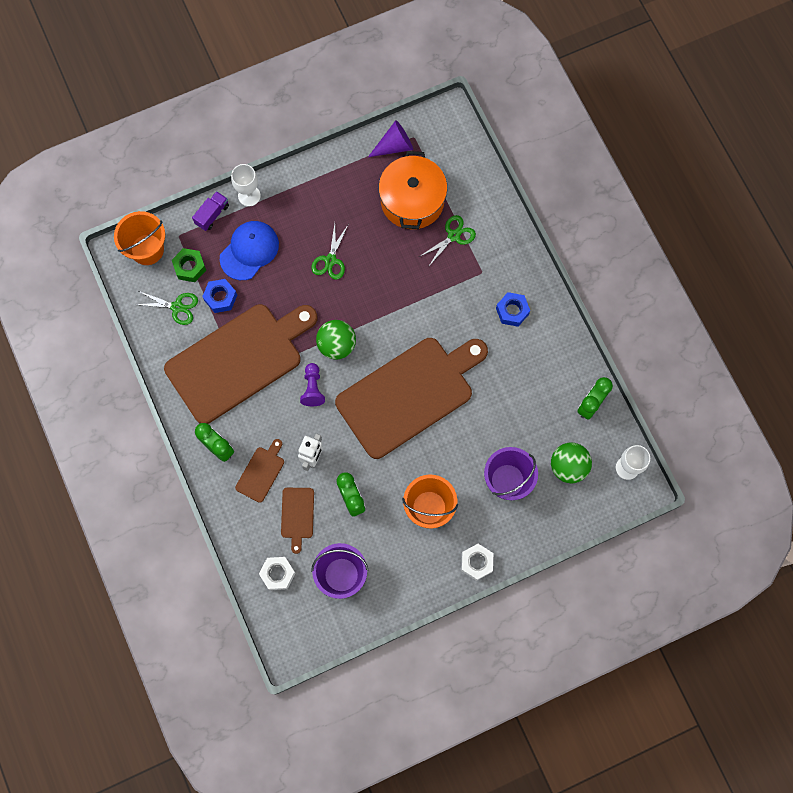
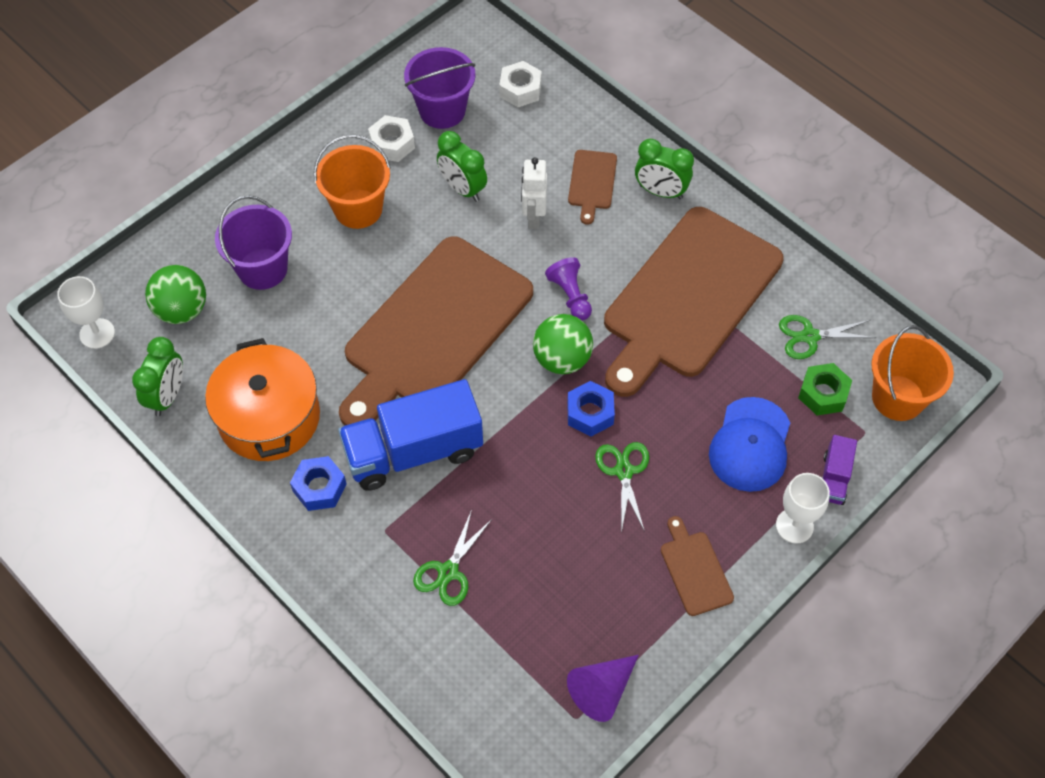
camera: 160 degrees right, 15 degrees down
blue nut [202,279,237,313] -> blue nut moved to [567,381,615,437]
brown cutting board [281,488,314,554] -> brown cutting board moved to [661,516,734,616]
orange pot [378,151,447,229] -> orange pot moved to [205,338,320,461]
white nut [461,544,493,581] -> white nut moved to [368,115,415,162]
none -> blue truck [338,379,483,491]

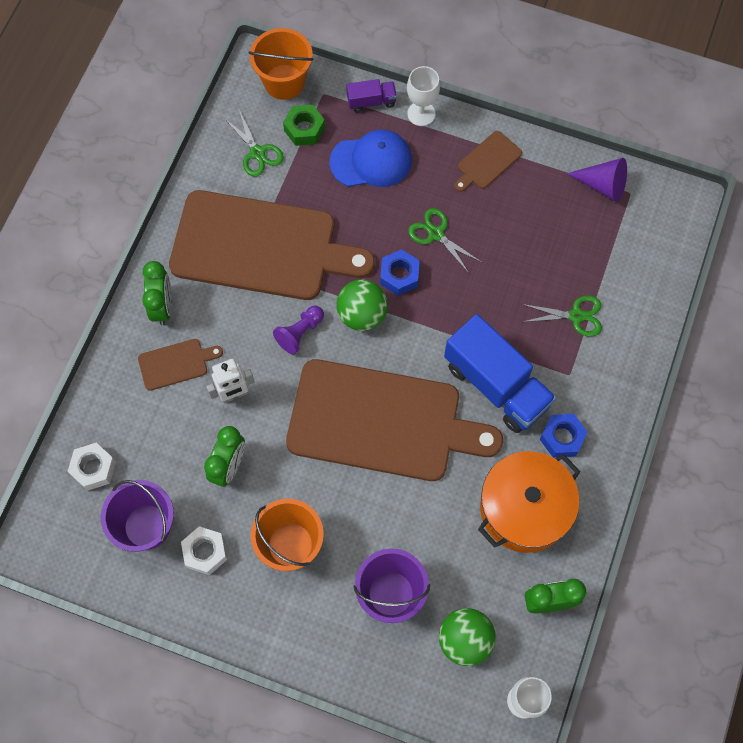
camera: 115 degrees left, 10 degrees up
green scissors [595,442,649,533] -> green scissors turned 75 degrees clockwise [408,208,481,273]

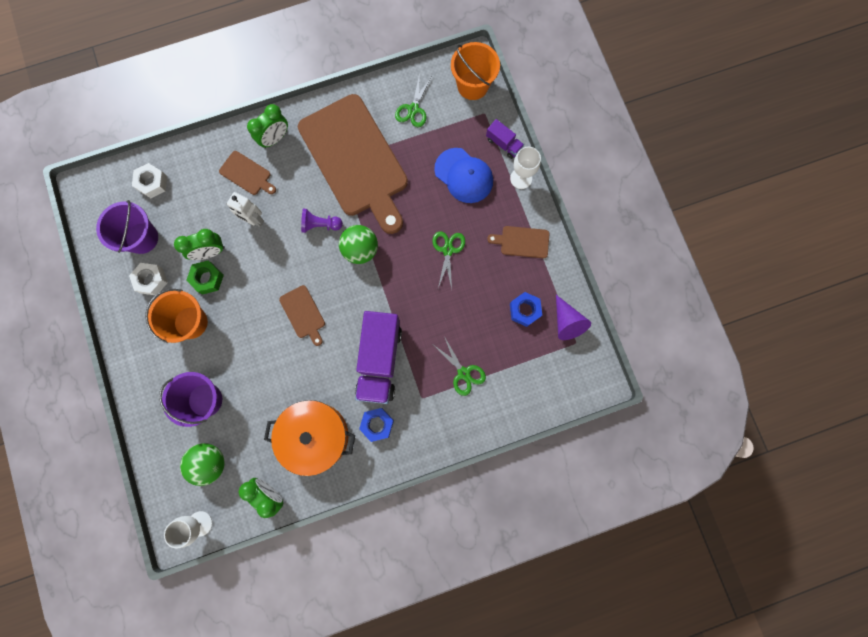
camera: 50 degrees right, 10 degrees up
green nut [283,105,325,146] -> green nut moved to [186,261,224,295]
brown cutting board [286,359,503,481] -> brown cutting board [279,285,325,346], size x0.40
blue nut [380,249,420,296] -> blue nut moved to [510,292,542,327]
blue truck [444,314,556,433] -> purple truck [355,311,402,404]

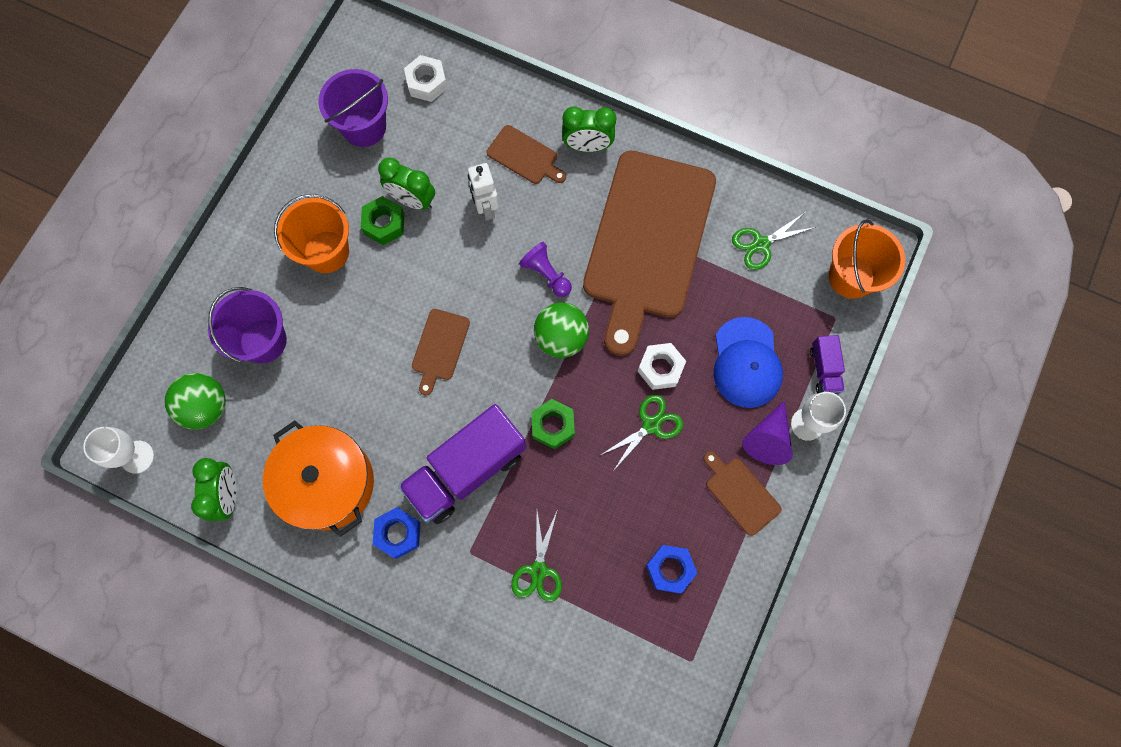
camera: 45 degrees right, 5 degrees down
white nut [129,263,168,295] -> white nut moved to [638,343,686,390]
brown cutting board [219,151,276,195] -> brown cutting board turned 45 degrees counterclockwise [487,125,566,184]
purple cone [556,295,591,340] -> purple cone moved to [742,401,793,465]
none -> green nut [531,399,575,450]

